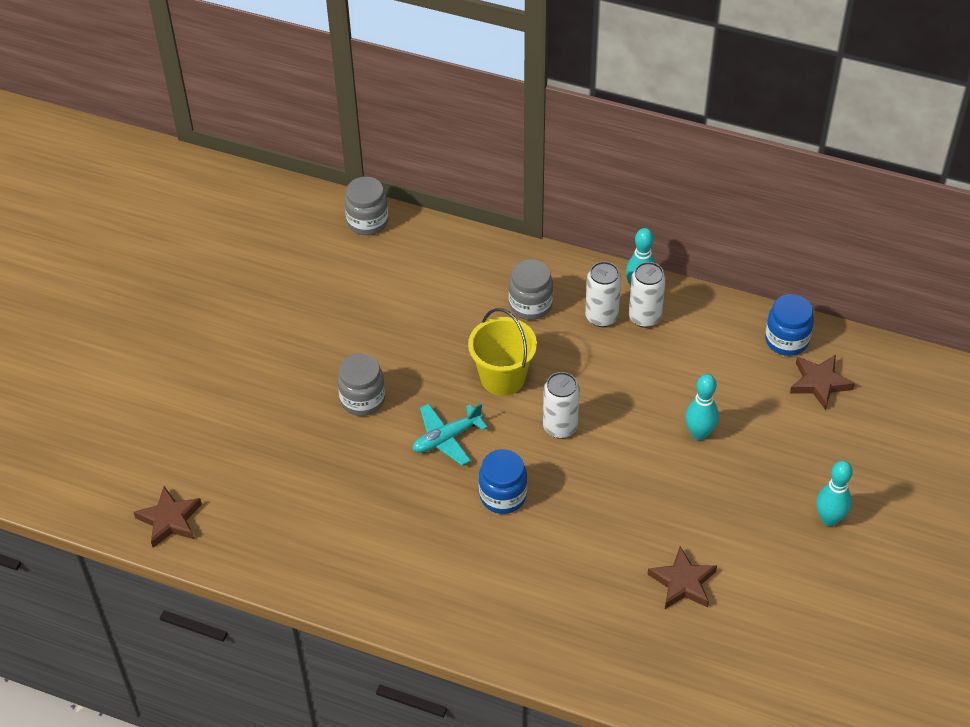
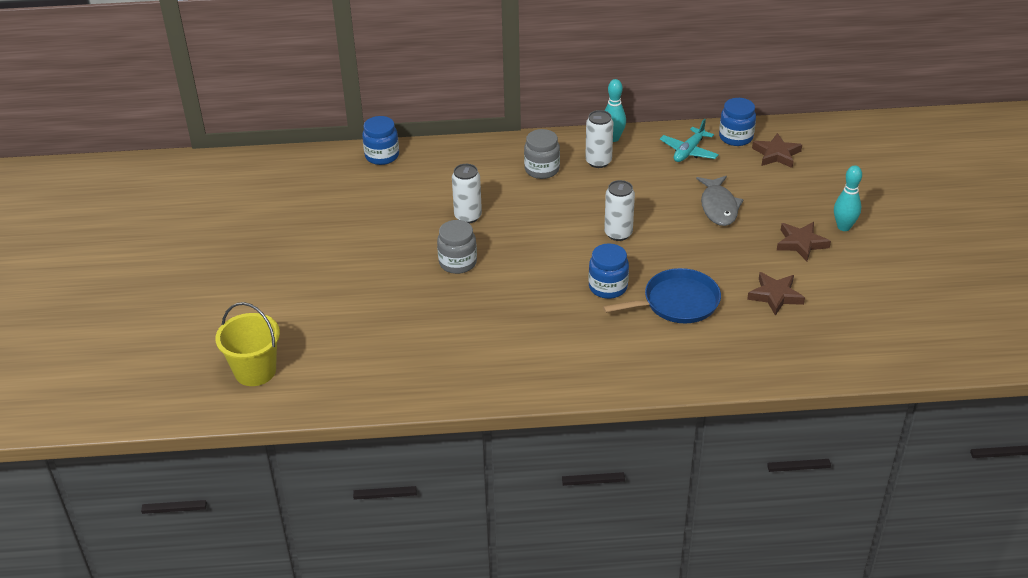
camera: 25 degrees left, 10 degrees down
brown star [134,486,202,548] -> brown star moved to [777,222,831,261]
grey jar [345,177,388,235] -> blue jar [362,116,399,165]
turquoise plane [413,403,488,466] -> turquoise plane moved to [660,119,719,162]
yellow bucket [468,308,537,396] -> yellow bucket moved to [215,302,280,386]
white can [629,262,666,328] -> white can moved to [452,164,482,223]
turquoise bowling pin [685,374,719,440] -> grey fish [696,176,744,226]
none -> blue pan [603,268,721,323]

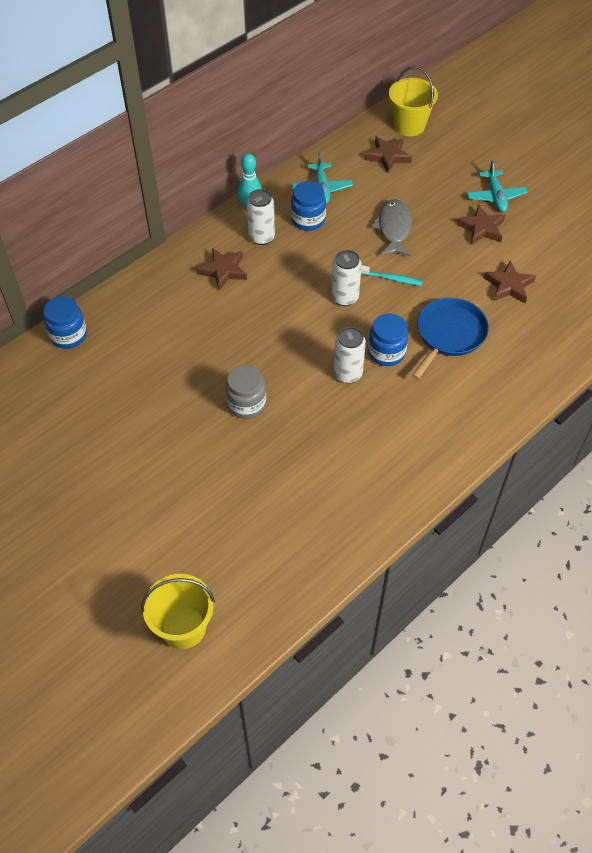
camera: 40 degrees left, 15 degrees up
white can [452,164,482,223] -> white can moved to [334,327,366,383]
grey jar [524,129,560,179] -> brown star [197,248,247,290]
grey fish [696,176,744,226] -> grey fish turned 135 degrees counterclockwise [371,199,412,256]
blue jar [719,98,756,146] -> blue jar moved to [291,181,326,231]
turquoise bowling pin [834,165,862,231] -> turquoise plane [467,160,528,212]
none -> turquoise toothbrush [361,265,423,286]
none -> yellow bucket [389,66,438,136]

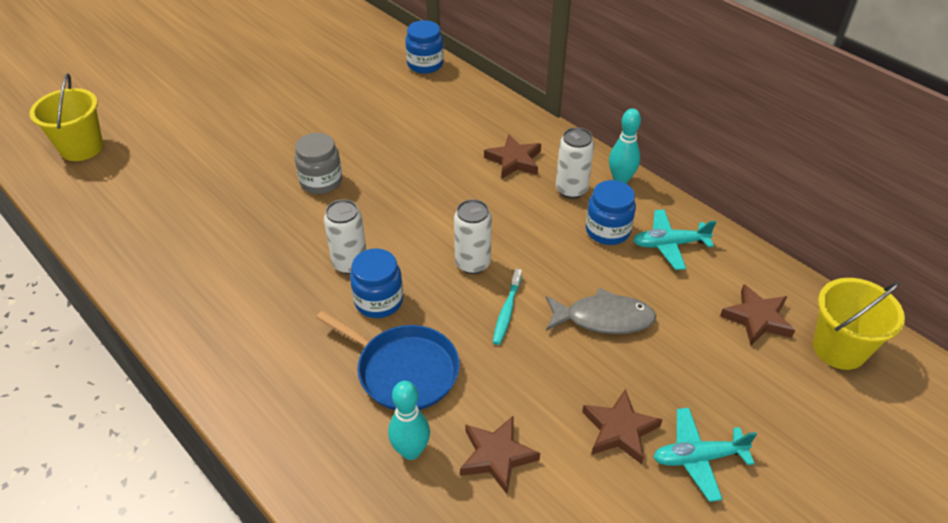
camera: 90 degrees right, 10 degrees down
none -> turquoise bowling pin [388,381,430,460]

